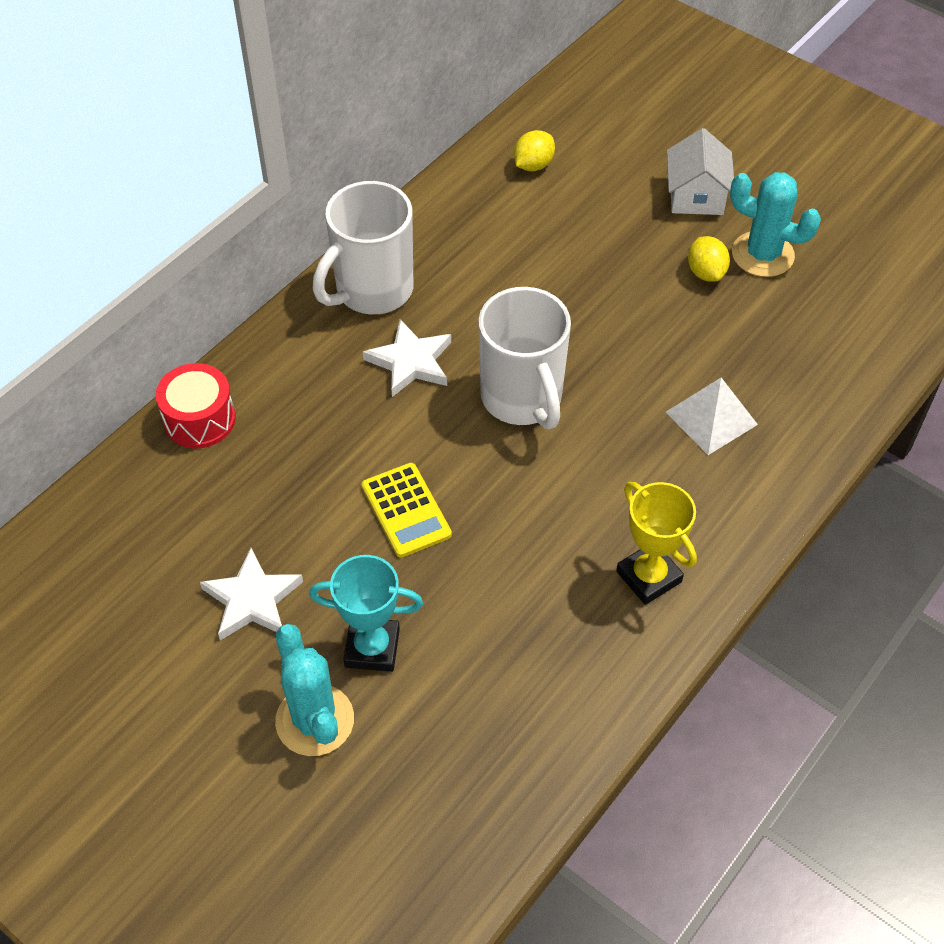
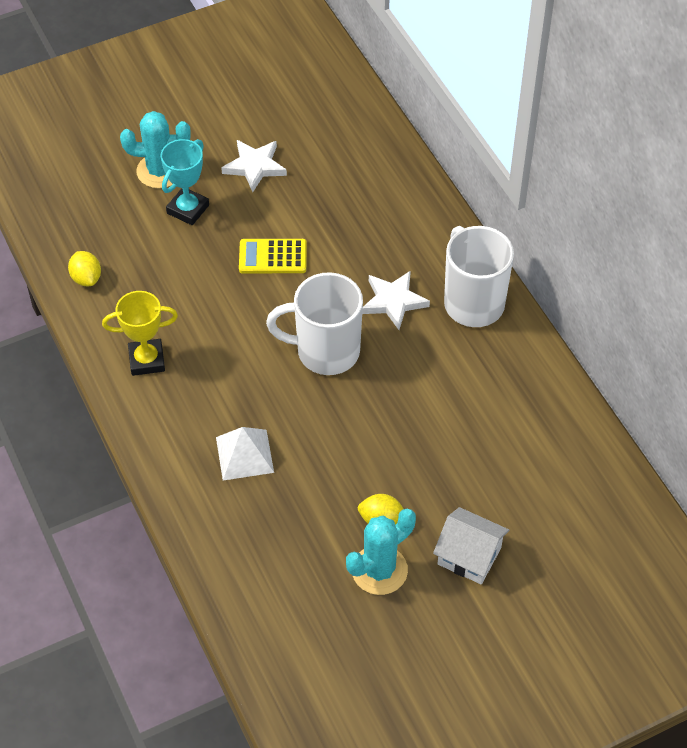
camera: 115 degrees right, 0 degrees up
red drum [156,363,236,448] -> none
yellow lemon [514,130,555,171] -> yellow lemon moved to [68,251,101,286]

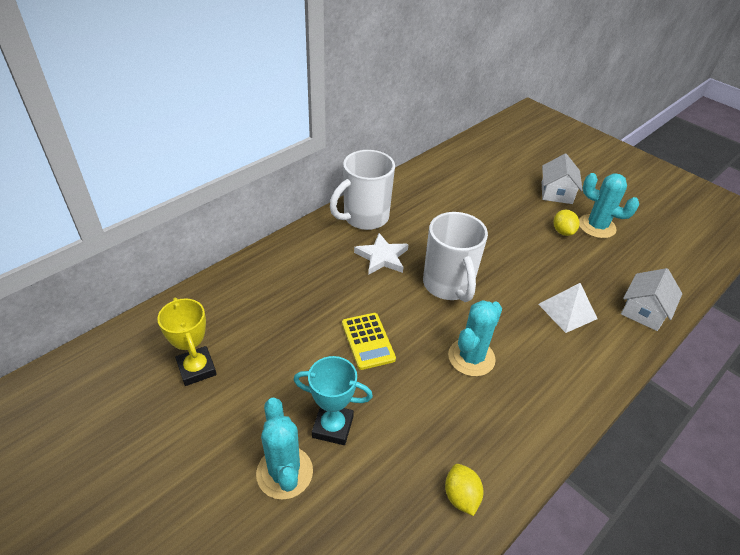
camera: 110 degrees left, 10 degrees down
yellow lemon [68,251,101,286] -> yellow lemon turned 60 degrees counterclockwise [445,464,483,516]
yellow trophy [102,291,178,376] -> yellow trophy moved to [157,298,217,386]
white star [221,140,287,192] -> none
none -> turquoise cactus [448,300,502,377]
none -> white house [621,268,682,331]

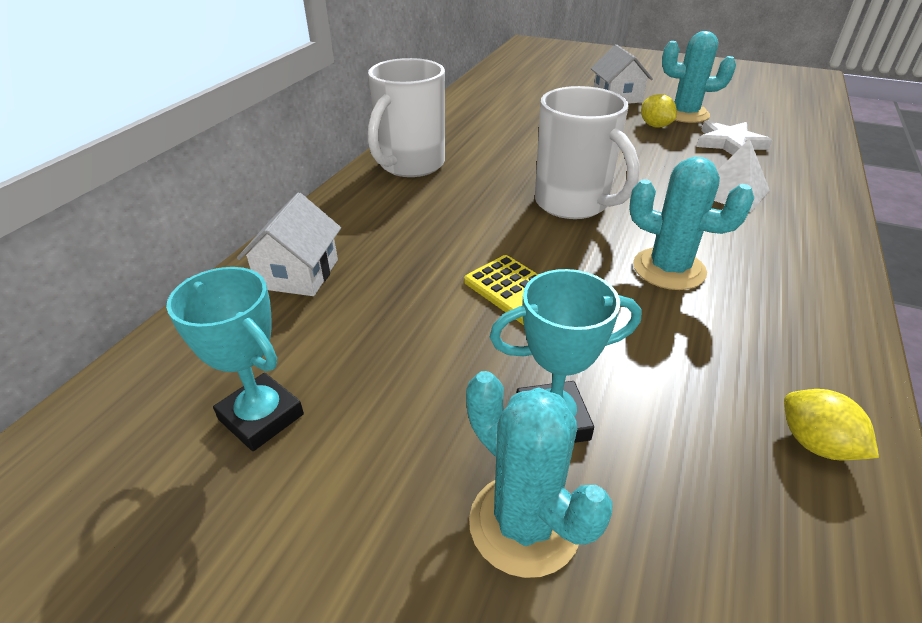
camera: 20 degrees left, 5 degrees down
yellow trophy [157,298,217,386] -> turquoise trophy [166,267,304,451]
white star [354,233,409,275] -> white star moved to [696,120,772,155]
turquoise cactus [448,300,502,377] -> turquoise cactus turned 75 degrees counterclockwise [629,157,754,290]
white house [621,268,682,331] -> white house moved to [237,193,341,296]

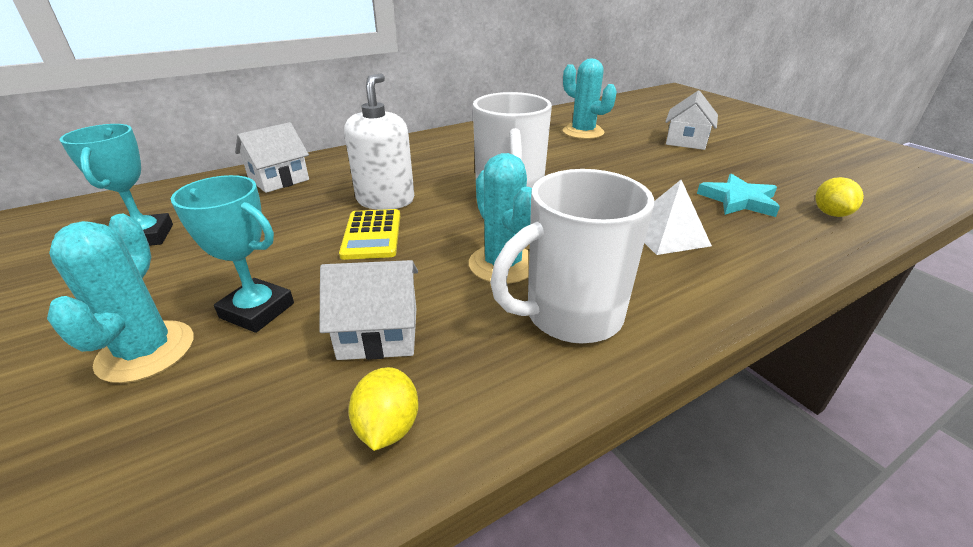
camera: 35 degrees right, 5 degrees down
white mug [368,58,445,177] -> white mug moved to [490,169,654,344]
yellow lemon [641,94,677,128] -> yellow lemon moved to [815,177,864,217]
turquoise cactus [662,31,736,123] -> turquoise cactus moved to [563,59,617,139]
white star [696,120,772,155] -> turquoise star [697,174,780,217]
none -> white house [319,260,418,360]
none -> white soap dispenser [344,73,414,210]

